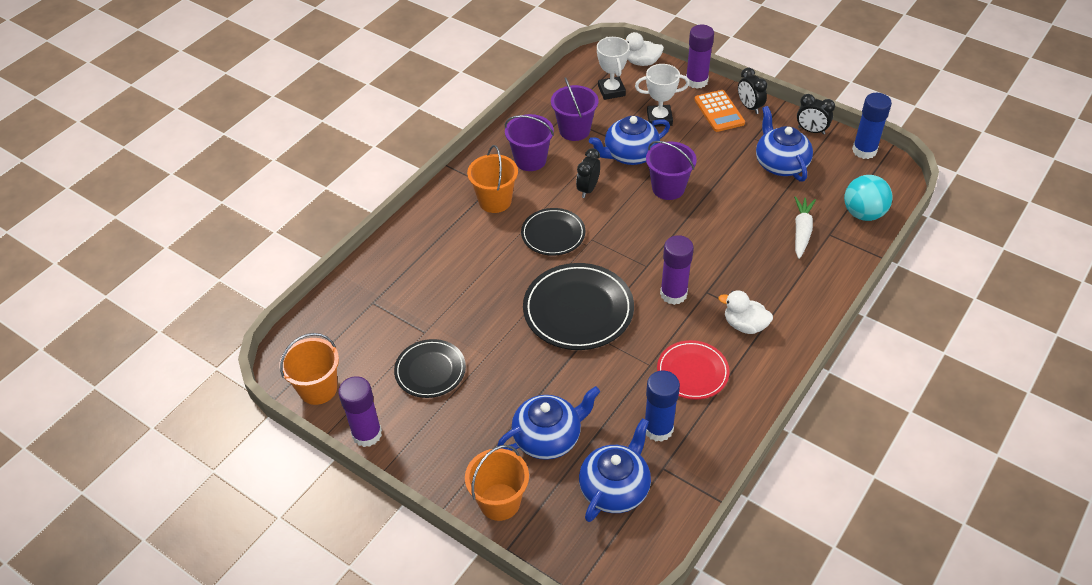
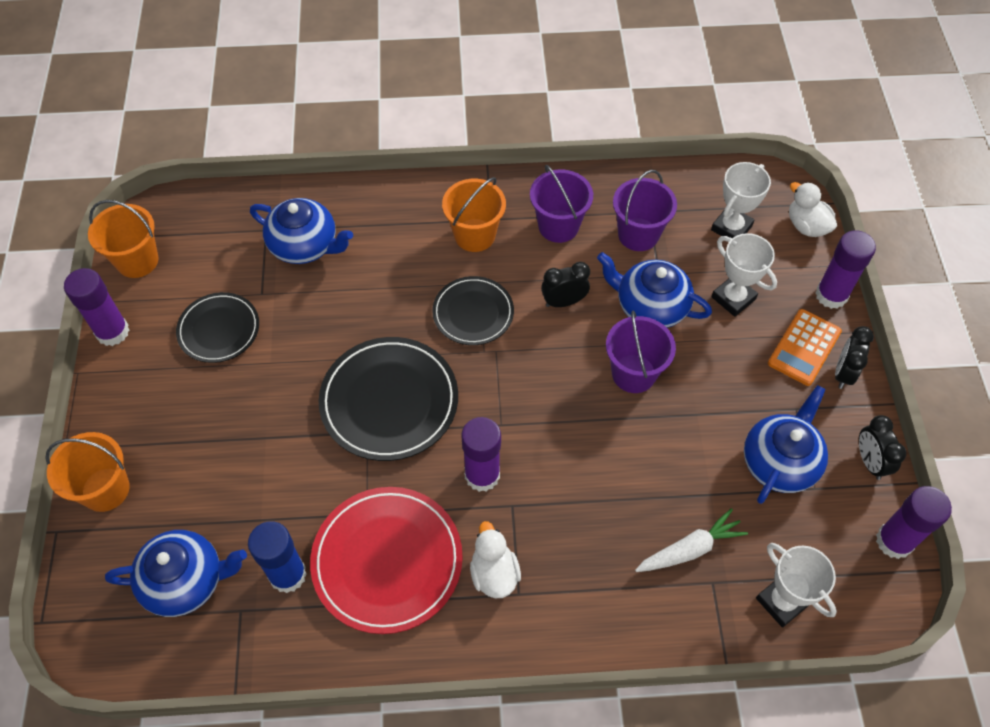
camera: 50 degrees right, 10 degrees up
blue teapot [497,386,600,460] -> blue teapot moved to [250,198,353,264]
red plate [657,340,730,400] -> red plate [310,487,463,634], size x1.62
turquoise ball [844,175,893,221] -> white trophy [756,543,837,627]
blue glue stick [852,93,892,159] -> purple glue stick [876,486,952,559]

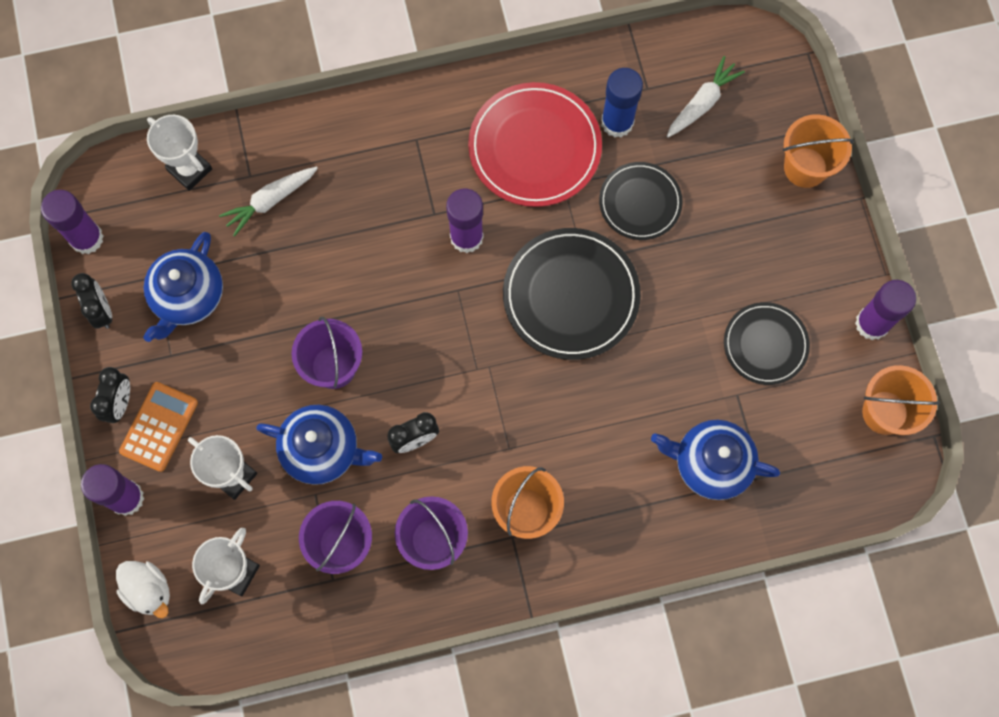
camera: 170 degrees right, 15 degrees up
blue teapot [105,530,247,617] -> white carrot [667,56,745,137]
black plate [432,276,514,345] -> black plate moved to [599,162,683,240]
white duck [470,521,521,598] -> none

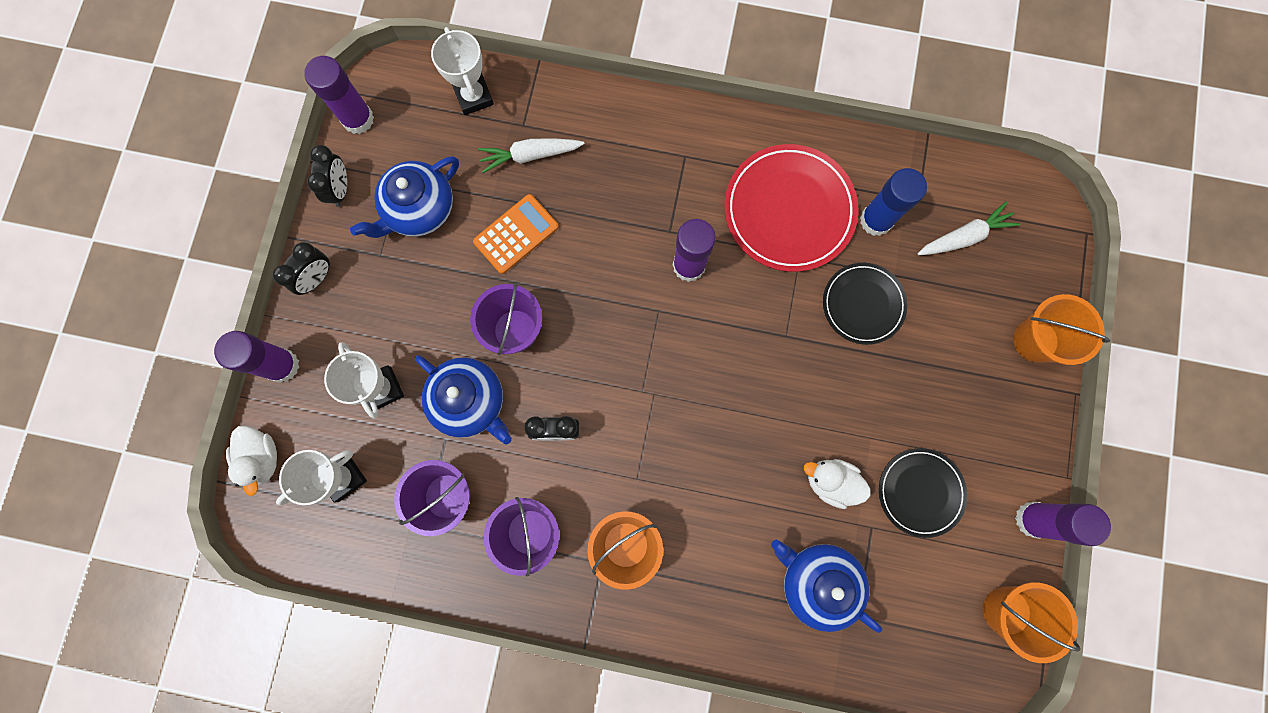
camera: 25 degrees right, 5 degrees up
orange calculator [119,382,198,472] -> orange calculator moved to [473,194,559,274]
black plate [503,228,641,360] -> none
none -> white duck [804,459,871,509]

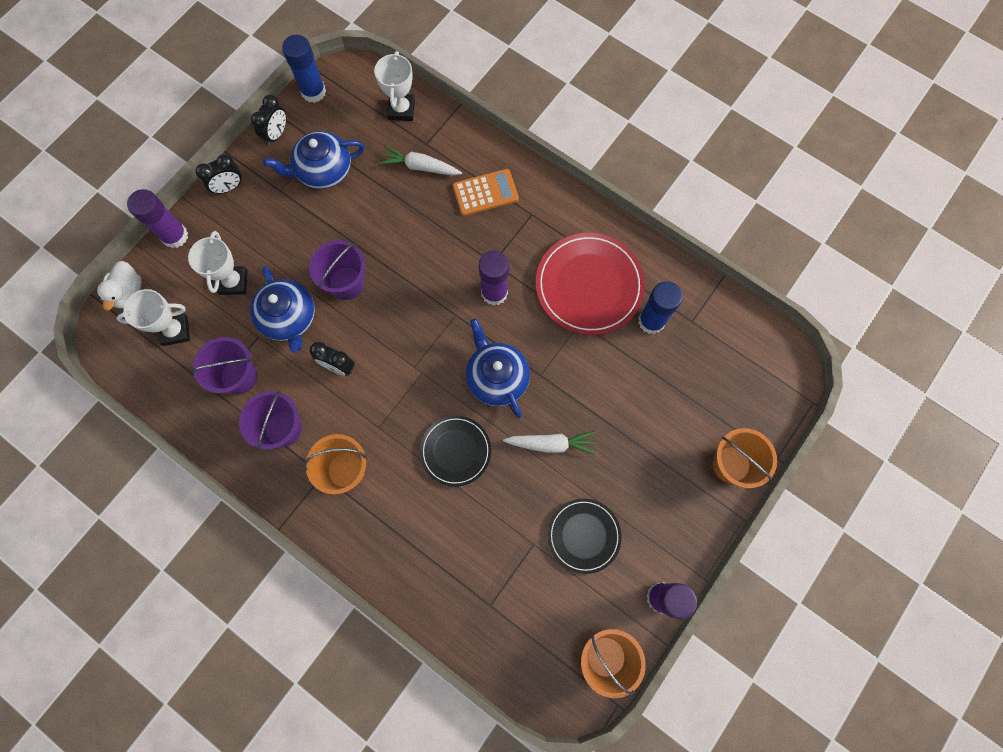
camera: 25 degrees right, 5 degrees down
purple glue stick [304,56,374,134] -> blue glue stick [282,35,326,103]
orange calculator [473,194,559,274] -> orange calculator moved to [453,169,519,216]
blue teapot [771,540,882,633] -> blue teapot moved to [466,318,530,418]
white duck [804,459,871,509] -> none
black plate [823,263,907,345] -> black plate moved to [420,415,491,487]
white carrot [917,201,1020,255] -> white carrot moved to [503,431,596,455]

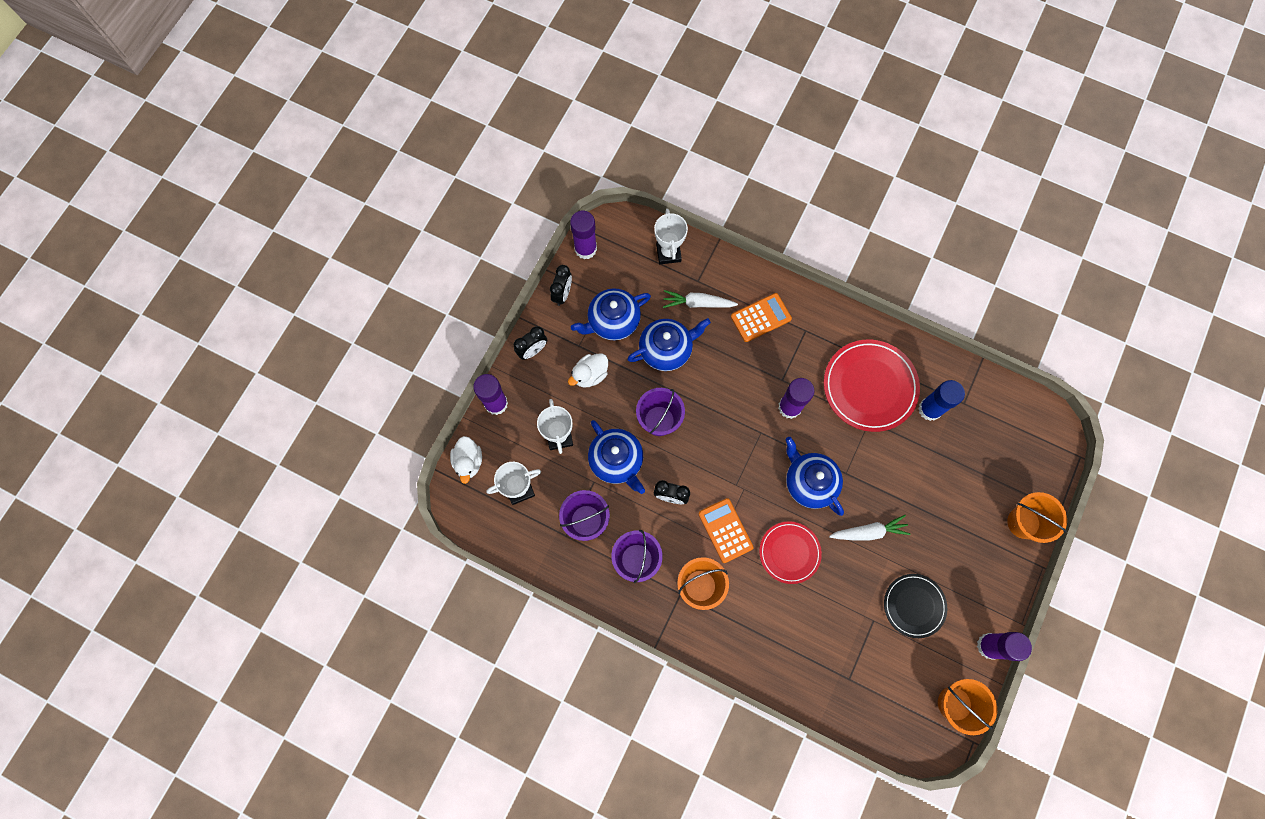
camera: 10 degrees left, 0 degrees up
blue glue stick [282,35,326,103] -> purple glue stick [570,211,597,259]
black plate [420,415,491,487] -> red plate [759,521,822,584]
none -> white duck [568,353,608,388]
none -> blue teapot [627,318,711,371]
none -> orange calculator [699,498,754,563]

